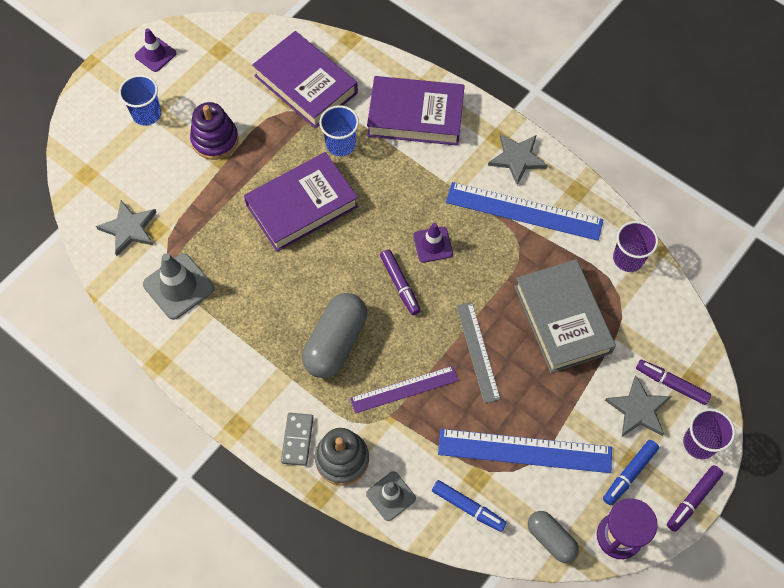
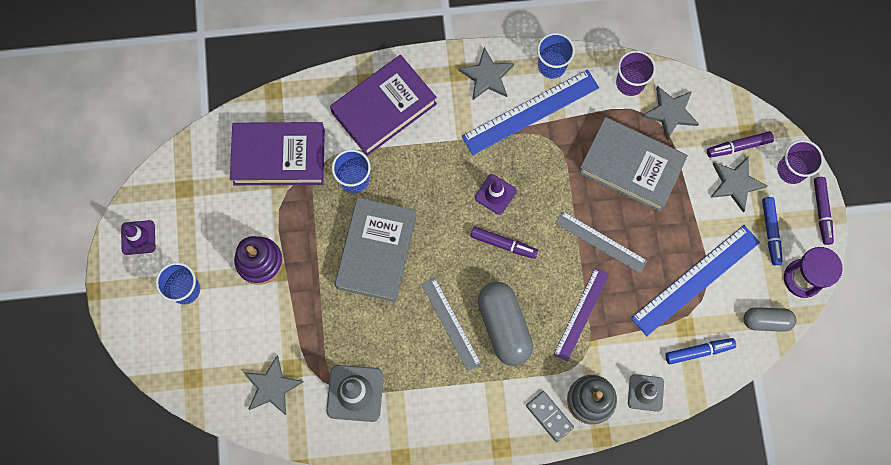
camera: 45 degrees left, 10 degrees up
purple book [244,152,358,252] -> grey book [335,197,417,302]
none -> grey ruler [421,277,482,371]
none -> blue cup [537,33,575,79]
none -> grey star [642,86,699,140]

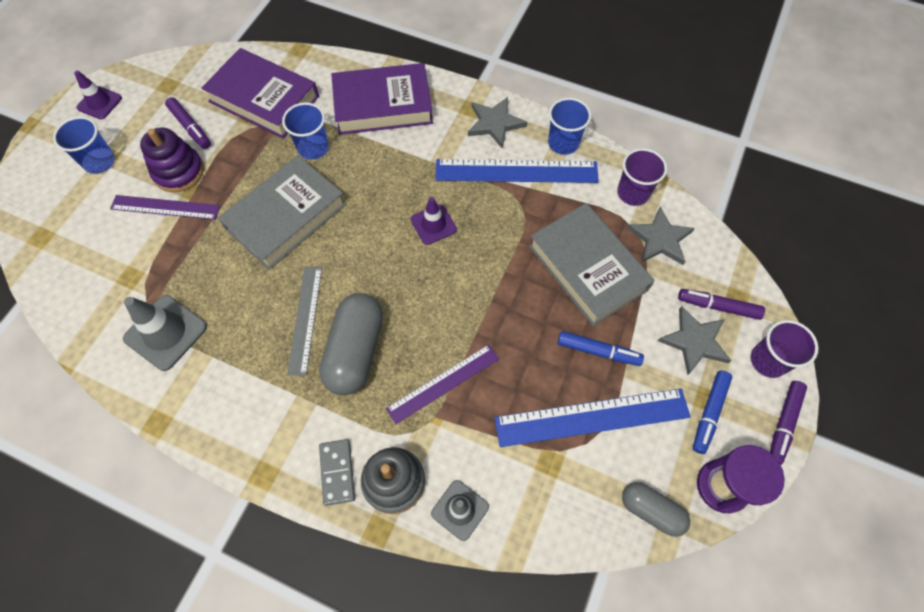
camera: 30 degrees right, 10 degrees down
grey star [244,355,304,415] -> none
purple marker [470,227,538,259] -> purple marker moved to [165,97,211,149]
grey ruler [555,211,647,273] -> none
blue marker [665,338,736,364] -> blue marker moved to [558,331,644,366]
none -> purple ruler [110,195,220,220]

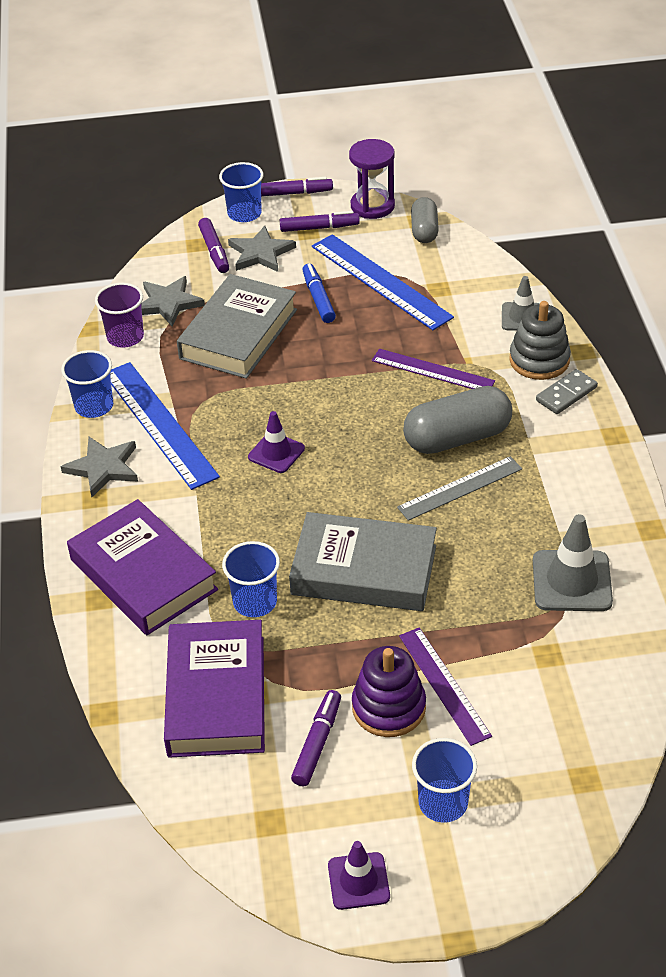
camera: 120 degrees left, 20 degrees down
blue marker [693,371,732,454] -> purple marker [280,211,360,232]
purple cup [751,320,819,378] -> blue cup [219,162,263,222]

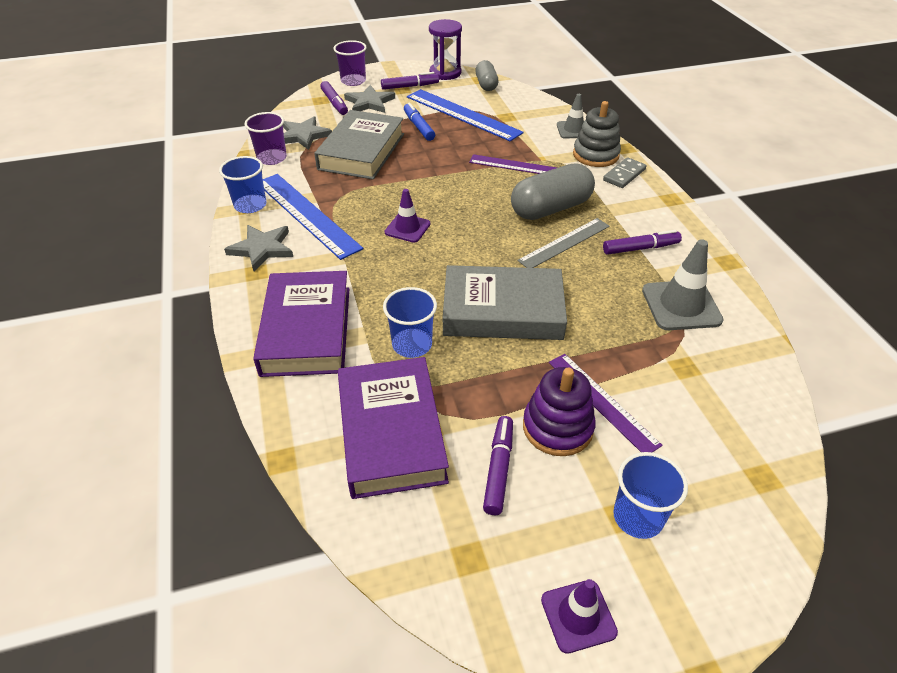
camera: 10 degrees left, 0 degrees up
purple book [67,499,218,635] -> purple book turned 45 degrees clockwise [253,271,349,377]
blue cup [219,162,263,222] -> purple cup [333,40,367,86]
purple marker [261,177,333,196] -> purple marker moved to [603,230,682,255]

